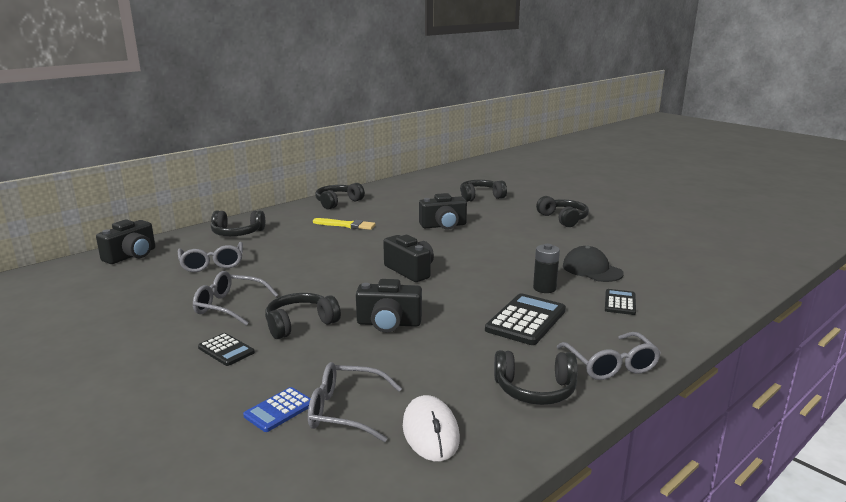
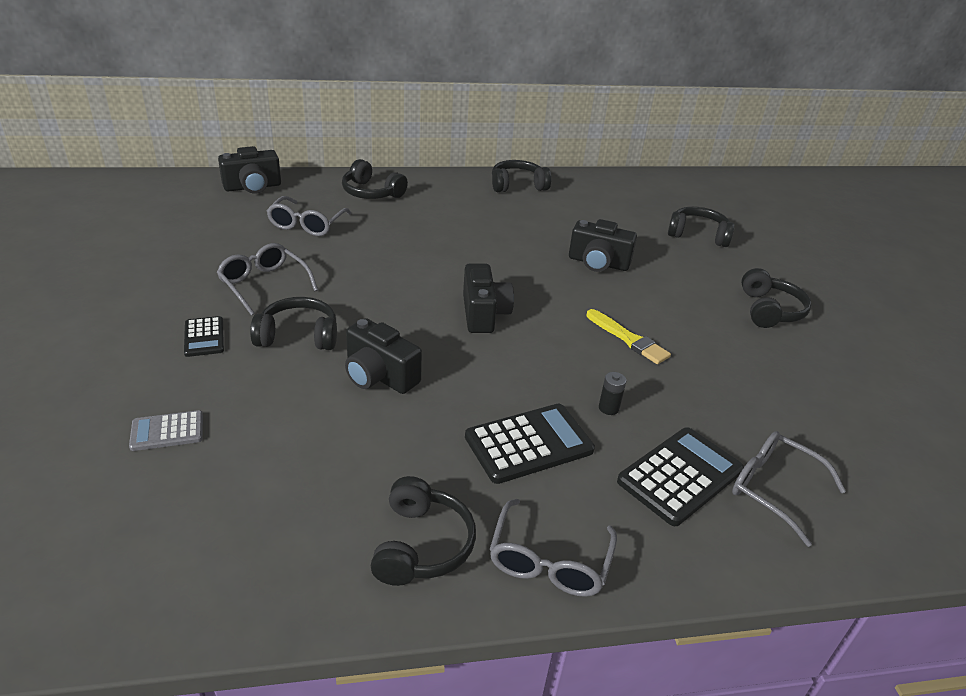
camera: 30 degrees right, 15 degrees up
blue calculator [243,387,311,432] -> grey calculator [129,410,203,451]
grey glasses [308,362,402,442] -> grey glasses moved to [732,431,846,547]
yellow brush [313,218,376,230] -> yellow brush moved to [586,309,671,364]
white mouse [403,395,460,461] -> none
black headphones [494,350,578,405] -> black headphones turned 120 degrees counterclockwise [371,476,476,586]
black battery [533,244,560,293] -> black battery [599,372,626,415], size x0.65
black cap [563,246,624,282] -> none
black calculator [605,289,636,315] -> black calculator [617,427,744,526], size x1.75

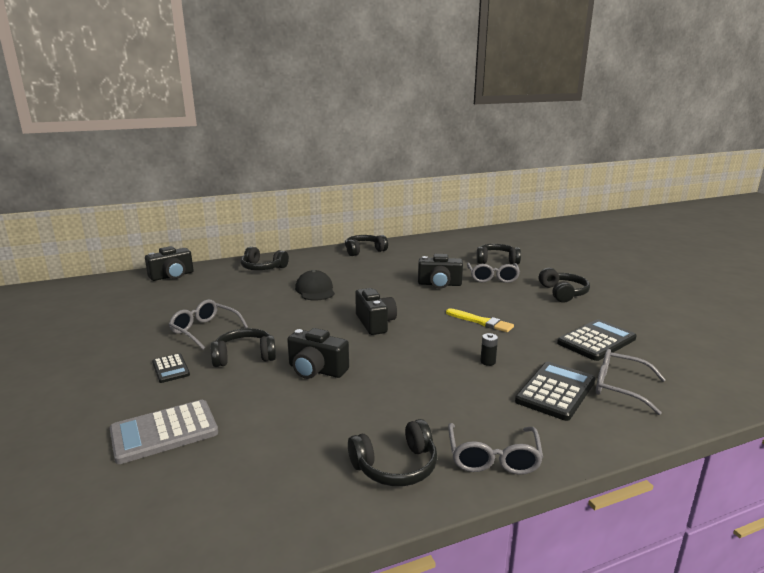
camera: 10 degrees left, 15 degrees down
grey calculator [129,410,203,451] -> grey calculator [110,400,218,464], size x1.75
grey glasses [267,196,351,236] -> grey glasses moved to [467,262,520,283]
black headphones [371,476,476,586] -> black headphones turned 75 degrees clockwise [348,419,437,486]
black calculator [465,404,595,484] -> black calculator moved to [557,319,637,361]
none -> black cap [295,270,335,301]

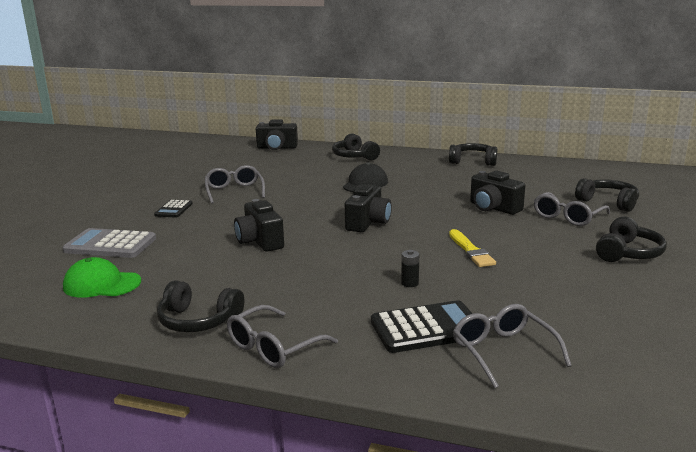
camera: 40 degrees right, 0 degrees up
black headphones [210,328,276,367] -> none
black calculator [557,319,637,361] -> none
none -> green cap [63,257,141,298]

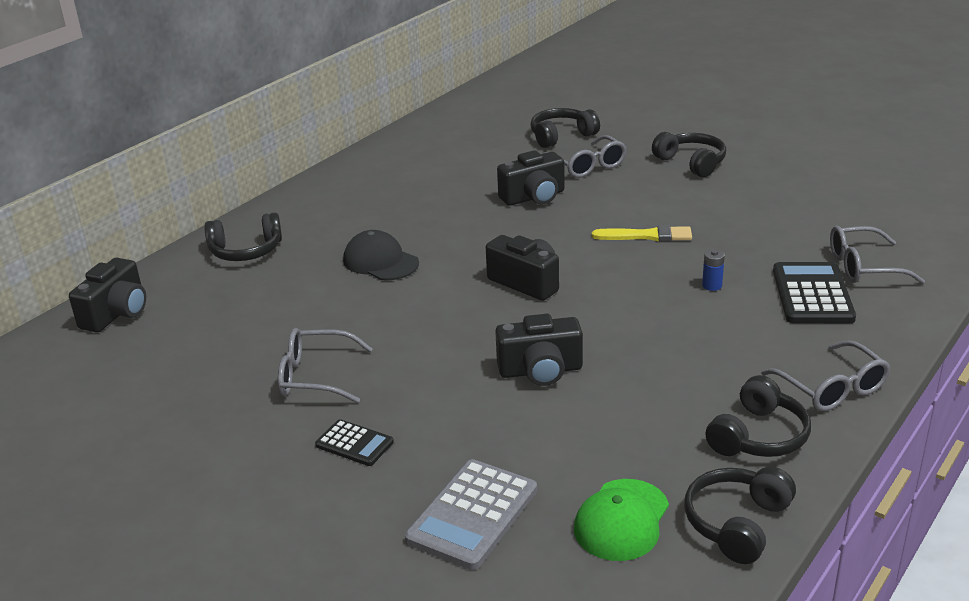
camera: 70 degrees left, 10 degrees up
black battery [401,250,420,287] -> blue battery [702,249,725,291]
black headphones [449,143,497,166] -> black headphones moved to [684,467,796,564]

